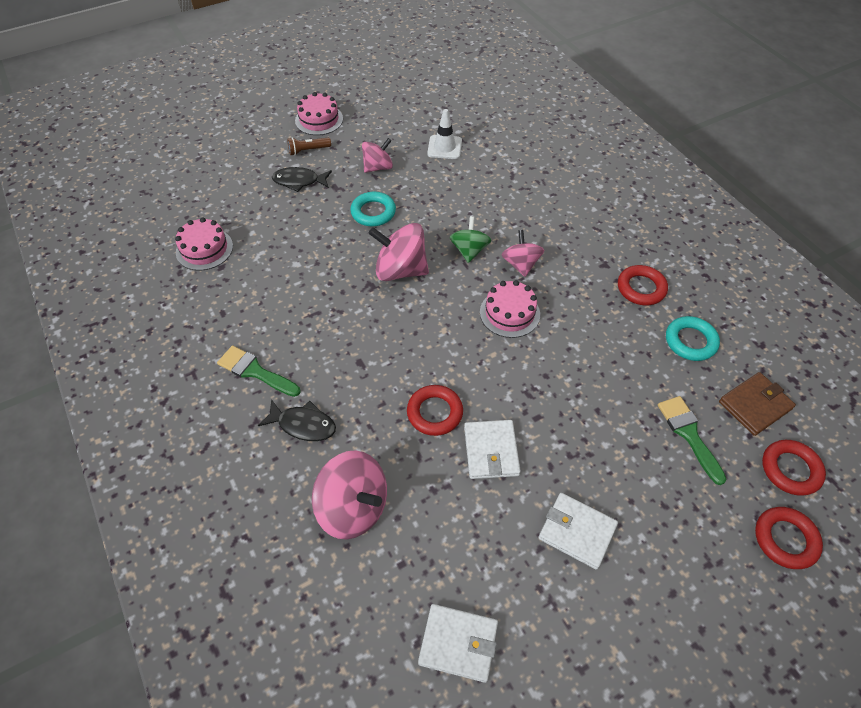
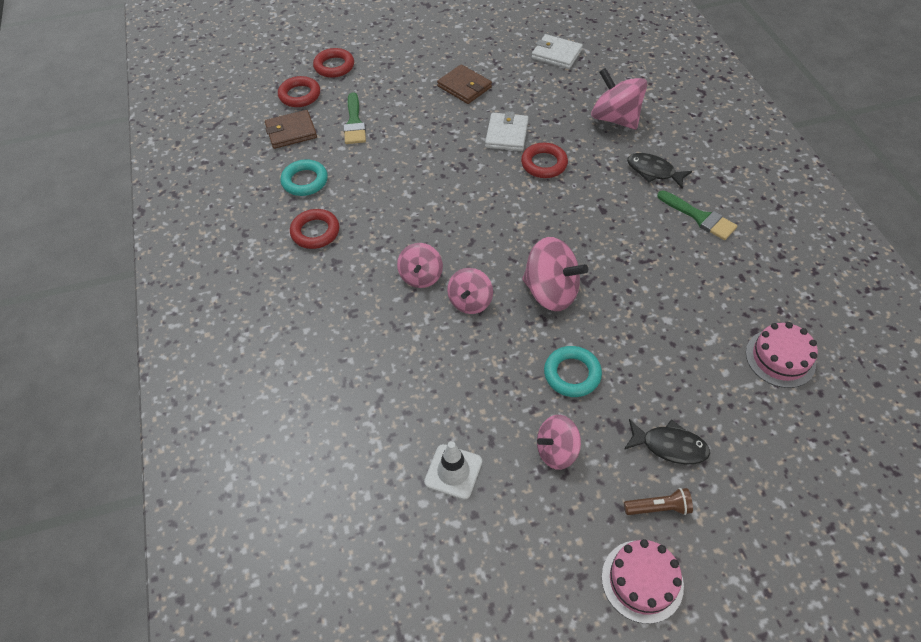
camera: 165 degrees left, 0 degrees up
green spinning top [450,216,491,263] -> pink spinning top [447,268,493,314]
pink cake [480,280,540,338] -> none
white wallet [538,493,618,570] -> brown wallet [437,64,492,104]

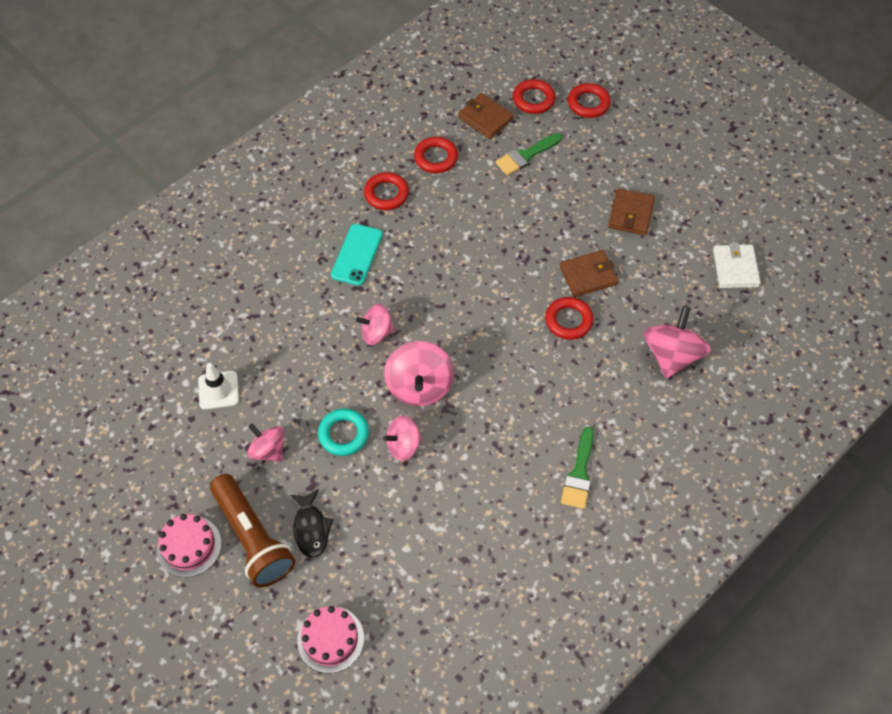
camera: 60 degrees right, 5 degrees up
turquoise ring [281,160,328,196] -> red ring [414,137,458,173]
pink spinning top [397,243,443,288] -> pink spinning top moved to [383,416,422,461]
white wallet [485,111,529,151] -> brown wallet [560,250,619,297]
brown flashlight [624,488,693,515] -> brown flashlight [210,474,295,587], size x2.24
black fish [627,153,692,189] -> none
pink cake [746,322,818,388] -> pink cake moved to [297,606,364,673]
none -> turquoise phone [331,224,383,286]

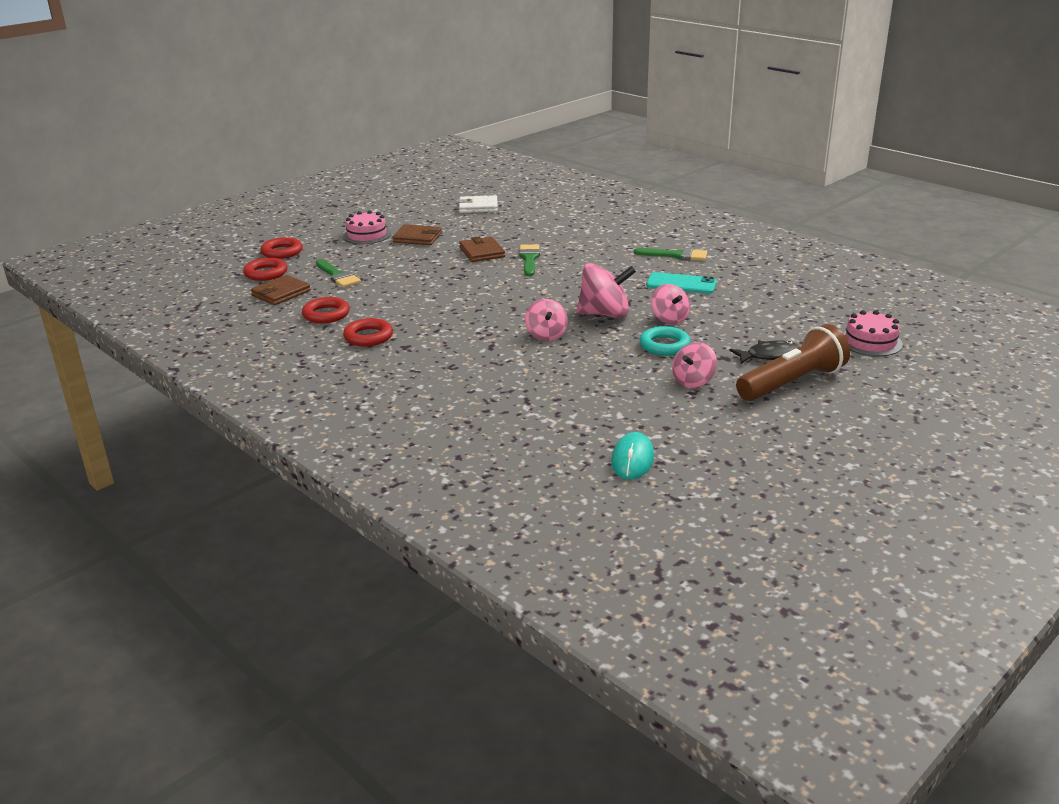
camera: 90 degrees left, 30 degrees down
pink cake [157,514,221,577] -> pink cake moved to [343,210,391,244]
white traffic cone [198,363,239,409] -> none
turquoise phone [331,224,383,286] -> turquoise phone moved to [646,272,717,294]
red ring [545,297,594,340] -> green brush [519,244,540,276]
pink spinning top [643,306,711,379] -> none
none -> turquoise mouse [611,432,654,480]

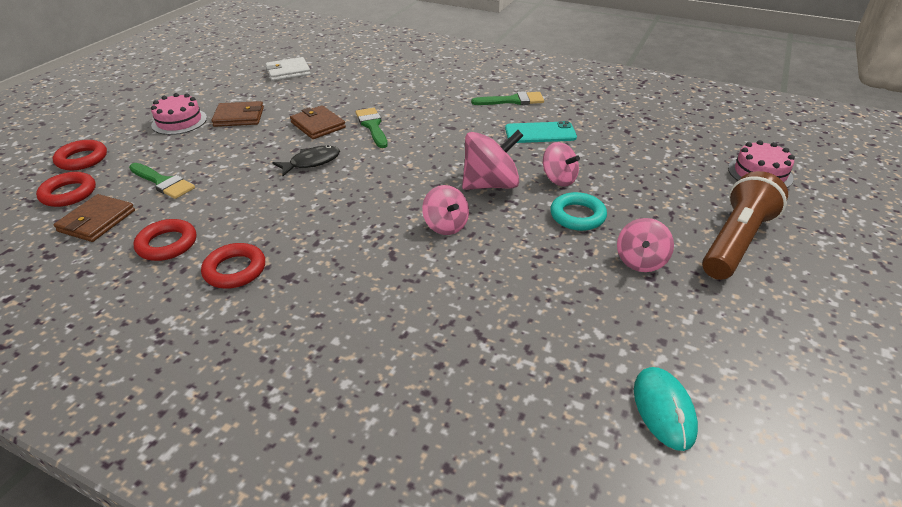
camera: 20 degrees left, 10 degrees up
black fish [729,340,800,364] -> black fish moved to [272,145,340,177]

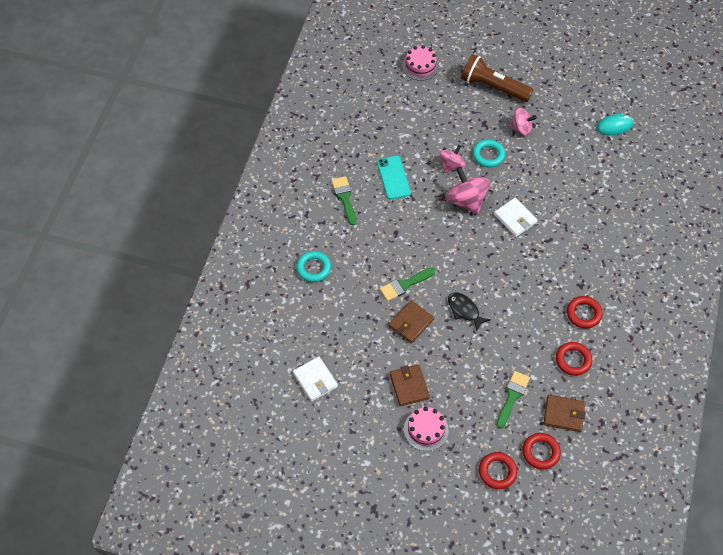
camera: 100 degrees left, 20 degrees up
pink spinning top [422,185,469,235] -> white wallet [494,198,538,237]
none -> turquoise ring [296,251,331,282]

